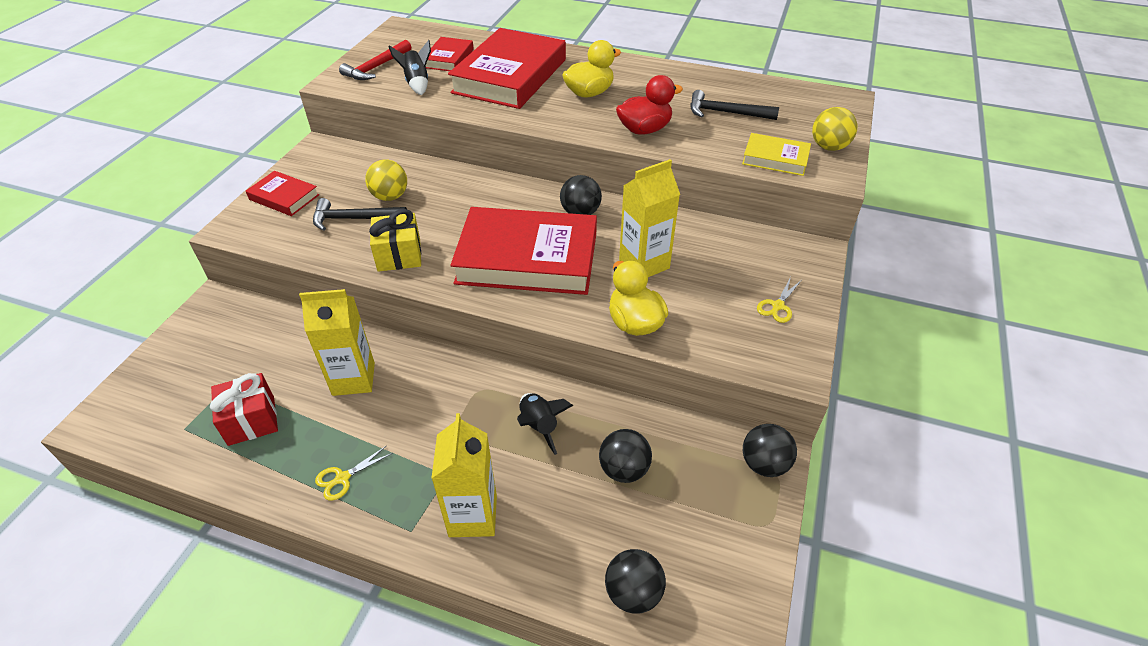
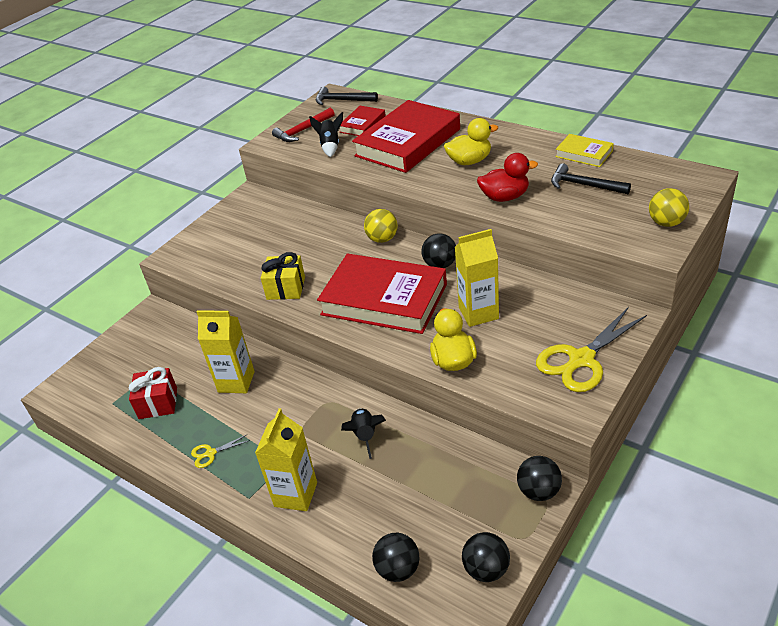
camera: 20 degrees right, 5 degrees down
red book [246,171,319,216] -> none
black hammer [313,198,407,231] -> black hammer moved to [316,86,378,105]
yellow ball [365,159,407,201] -> yellow ball moved to [364,209,398,243]
black ball [599,429,652,483] -> black ball moved to [462,532,510,582]
yellow book [742,133,811,176] -> yellow book moved to [555,134,614,167]
yellow scissors [757,277,801,323] -> yellow scissors [536,307,647,392], size x2.22

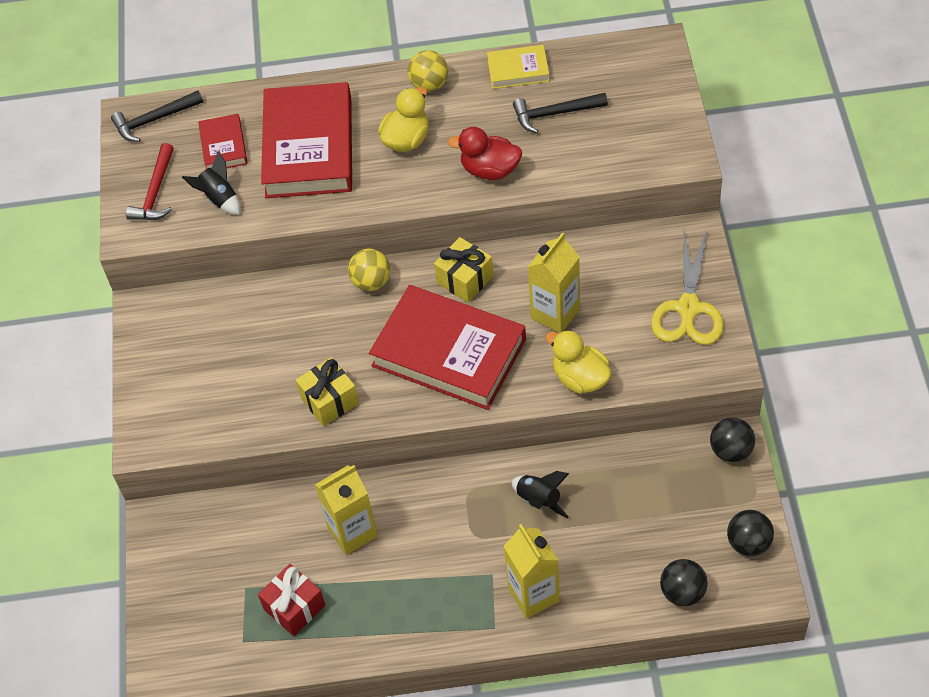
camera: 40 degrees left, 15 degrees up
yellow scissors [191,434,250,468] -> none
red book [317,254,447,334] -> red book turned 45 degrees clockwise [369,285,526,410]
black ball [421,233,456,268] -> yellow gift [434,237,493,303]
red duck [477,153,538,202] -> red duck turned 120 degrees counterclockwise [448,127,522,180]
yellow ball [649,188,689,227] -> yellow ball moved to [407,50,448,92]

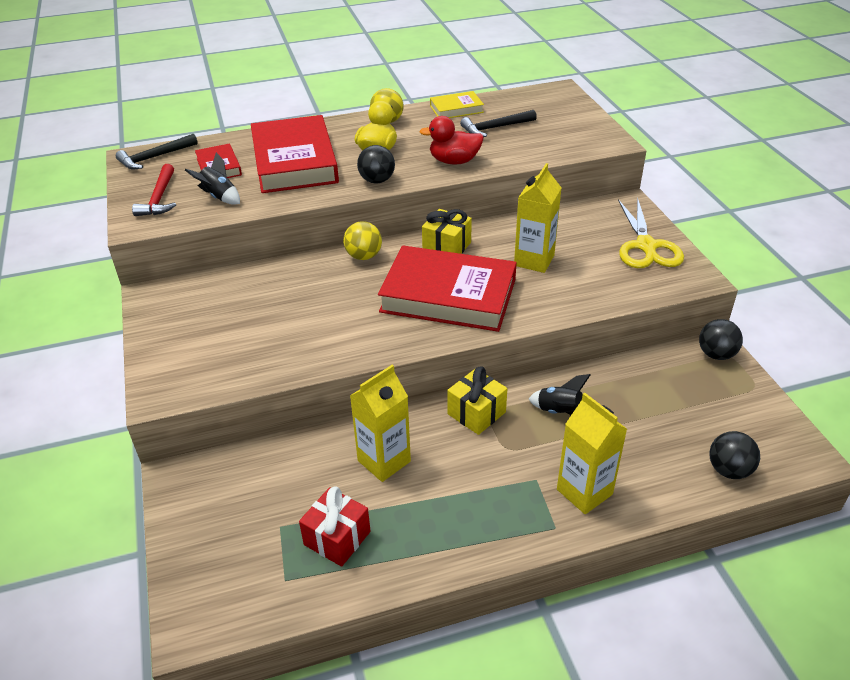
camera: 15 degrees left, 15 degrees down
yellow gift [296,357,359,426] -> yellow gift moved to [447,366,507,435]
yellow duck [545,330,611,394] -> none
black ball [727,510,774,556] -> black ball moved to [357,145,395,184]

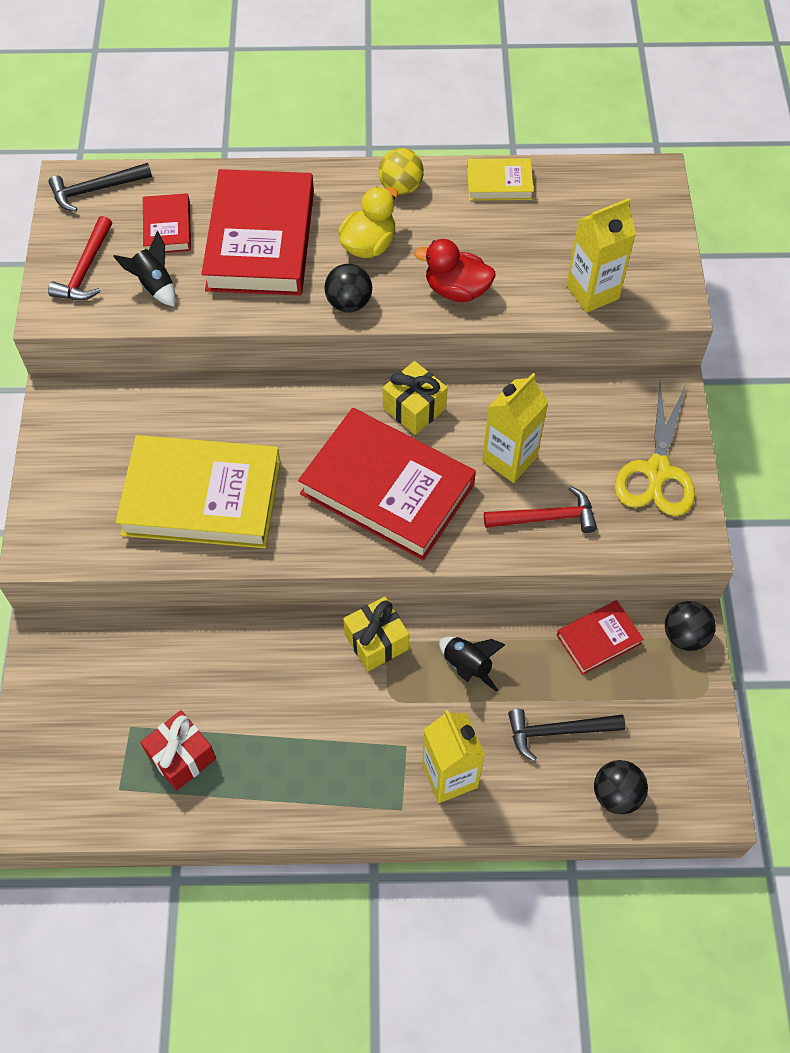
camera: 15 degrees right, 20 degrees up
yellow ball [343,221,382,260] -> none
yellow carton [350,365,411,482] -> yellow carton moved to [566,198,636,313]
black hammer [460,110,537,137] -> black hammer moved to [508,709,625,761]
none -> yellow book [116,435,280,548]
none -> red hammer [484,486,597,533]
none -> red book [557,600,643,675]

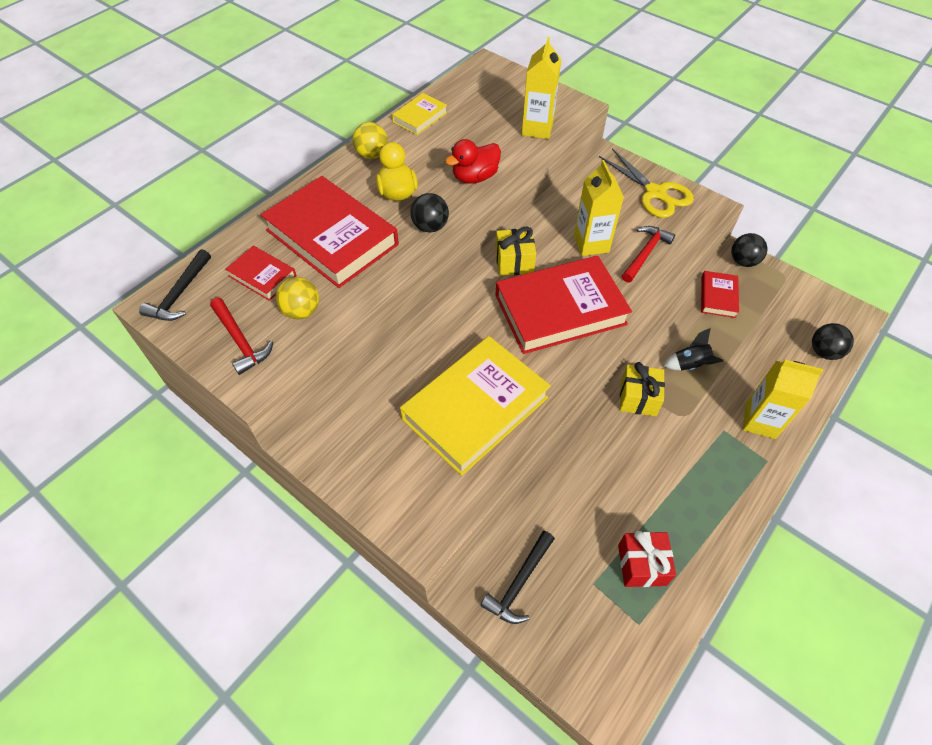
camera: 50 degrees left, 5 degrees down
black rocket [113,231,176,306] -> yellow ball [275,277,319,319]
black hammer [508,709,625,761] -> black hammer moved to [481,531,555,624]

